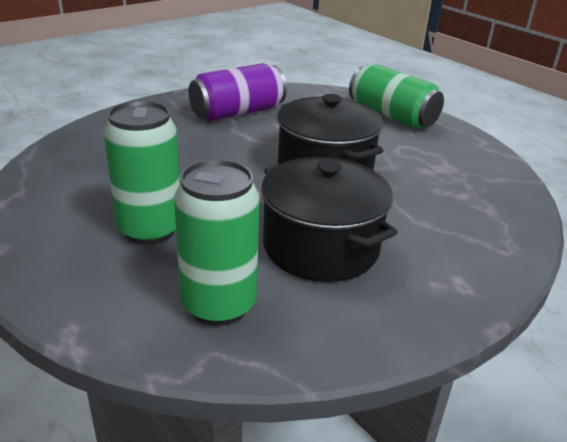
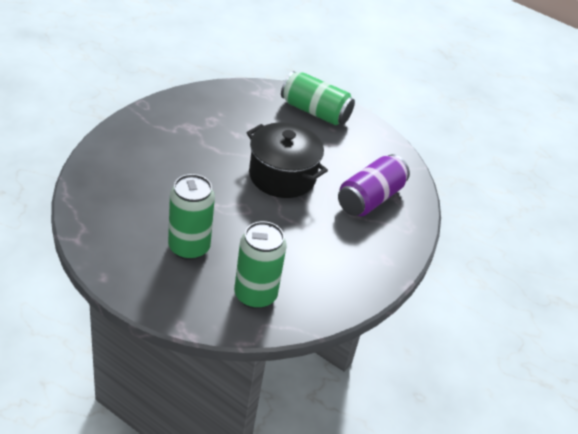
camera: 20 degrees left, 10 degrees up
purple can [189,63,287,121] -> purple can moved to [338,154,410,216]
black pot [261,157,398,282] -> none

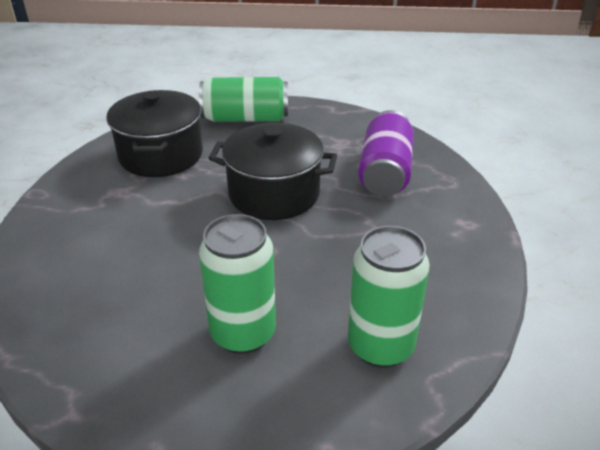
camera: 25 degrees left, 5 degrees down
none -> black pot [106,90,203,177]

